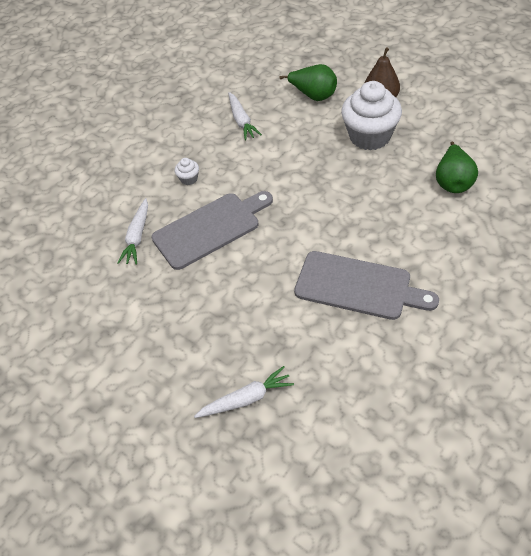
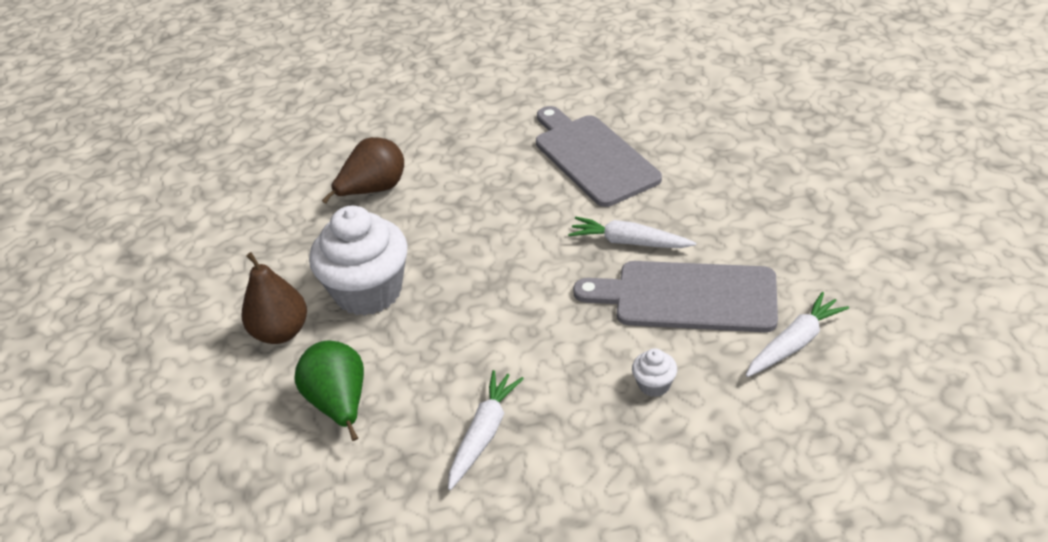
camera: 140 degrees left, 10 degrees down
white carrot [194,366,294,418] -> white carrot moved to [568,217,696,248]
green pear [436,142,478,193] -> brown pear [322,137,404,204]

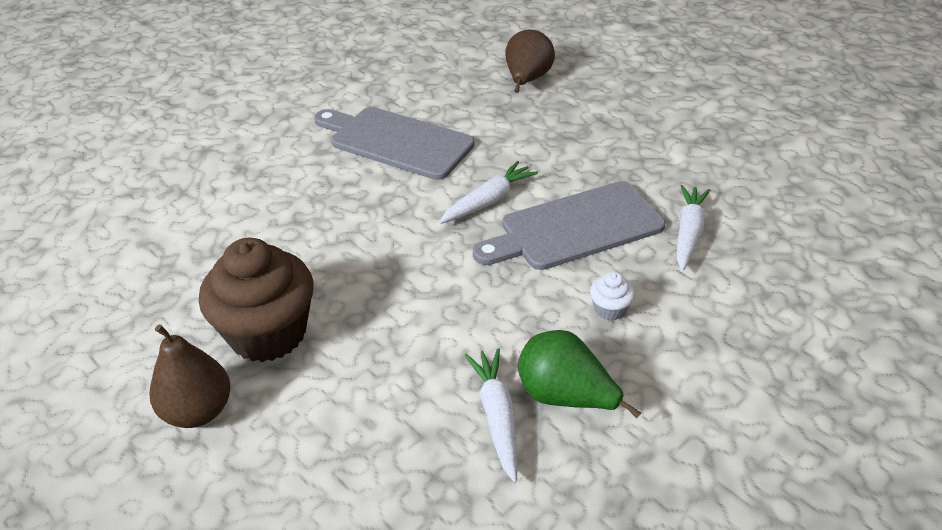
camera: 35 degrees left, 0 degrees up
green pear [294,340,364,441] -> green pear moved to [518,330,641,418]
white cupcake [309,206,408,316] -> brown cupcake [199,238,313,362]
brown pear [322,137,404,204] -> brown pear moved to [505,30,555,93]
white carrot [568,217,696,248] -> white carrot turned 150 degrees clockwise [439,161,538,224]

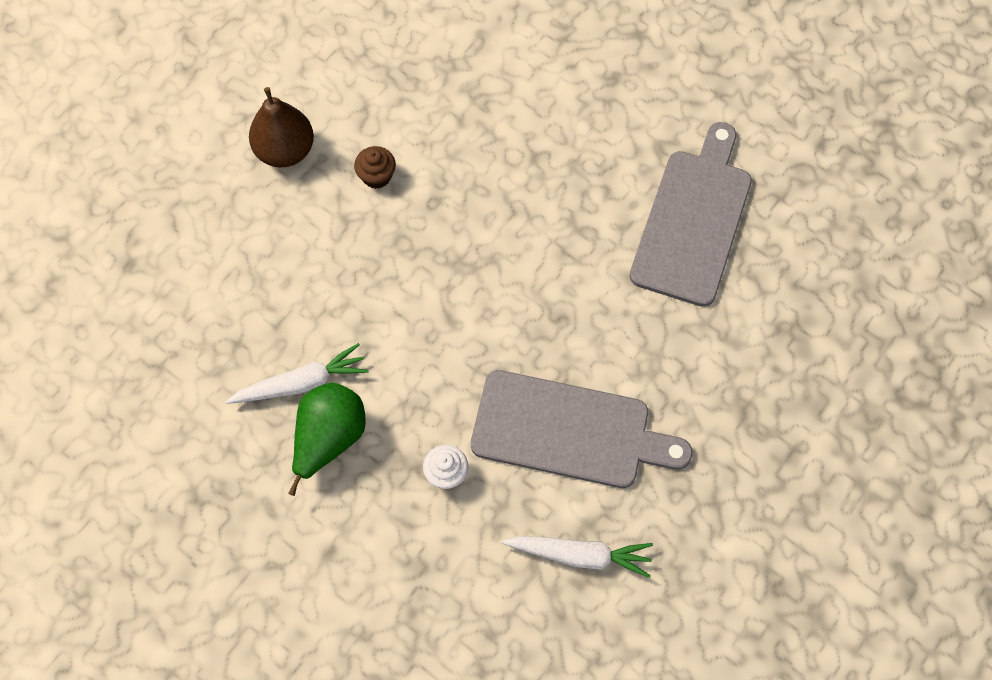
camera: 80 degrees right, 25 degrees up
brown cupcake [199,238,313,362] -> brown cupcake [354,146,396,189], size x0.41
white carrot [439,161,538,224] -> none
grey cutting board [473,181,665,270] -> grey cutting board turned 135 degrees clockwise [471,370,693,488]
brown pear [505,30,555,93] -> none

